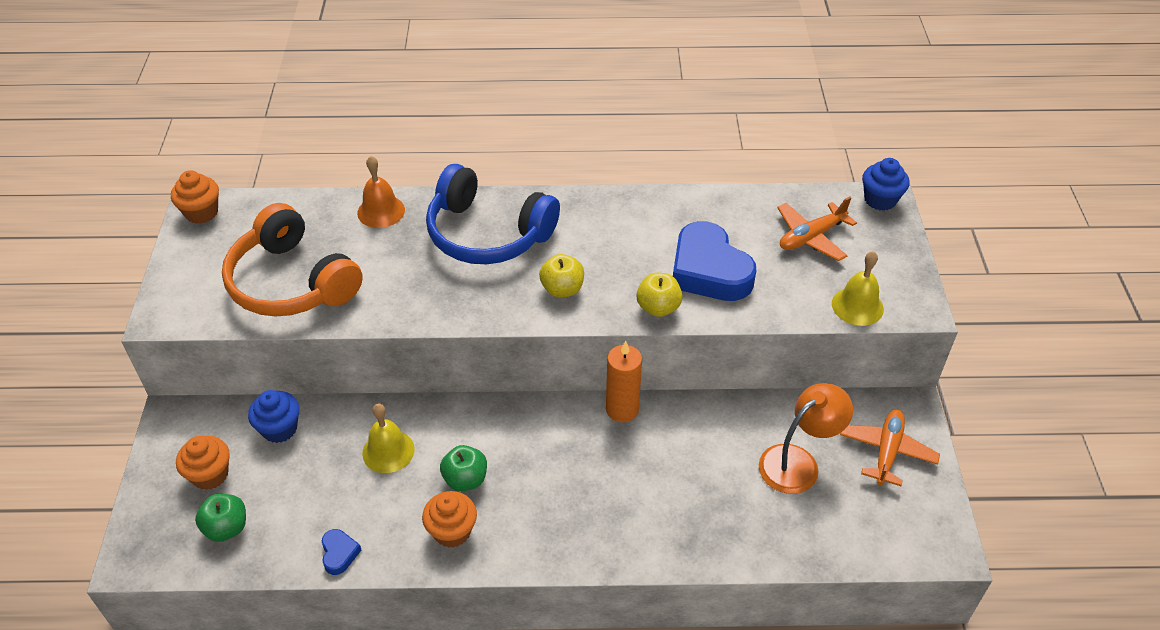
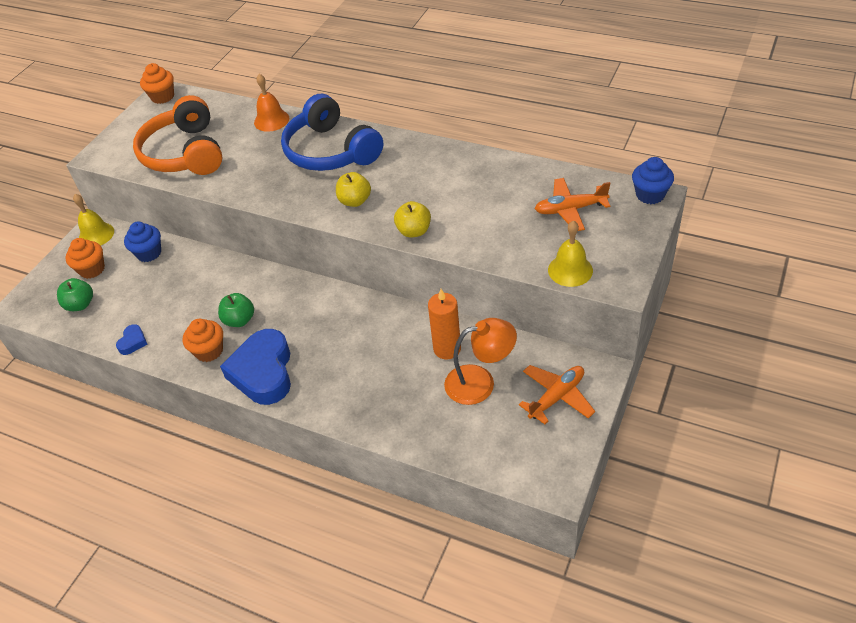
camera: 30 degrees right, 0 degrees up
yellow bell [362,404,415,473] -> yellow bell moved to [73,194,114,246]
orange candle [606,341,642,422] -> orange candle moved to [428,289,461,359]
blue heart [673,221,756,301] -> blue heart moved to [220,329,291,405]

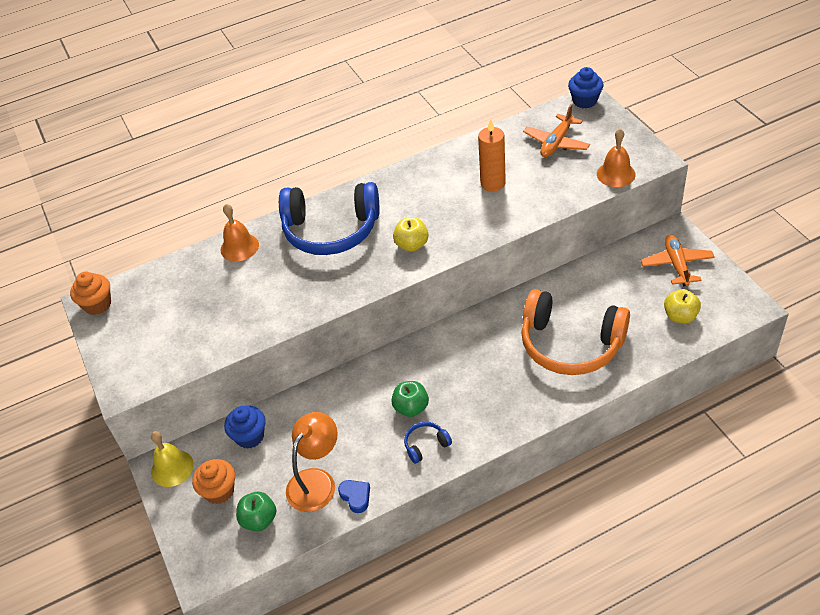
camera: 50 degrees left, 0 degrees up
orange headphones [133,95,223,175] -> orange headphones moved to [521,289,630,375]
orange cupcake [183,319,223,362] -> blue headphones [404,422,452,464]
blue heart [220,329,291,405] -> none
yellow apple [394,201,431,237] -> yellow apple moved to [664,289,701,323]
orange candle [428,289,461,359] -> orange candle moved to [478,119,506,192]
orange lamp [444,318,517,405] -> orange lamp moved to [286,412,338,512]
yellow bell [548,221,593,287] -> orange bell [597,128,636,187]

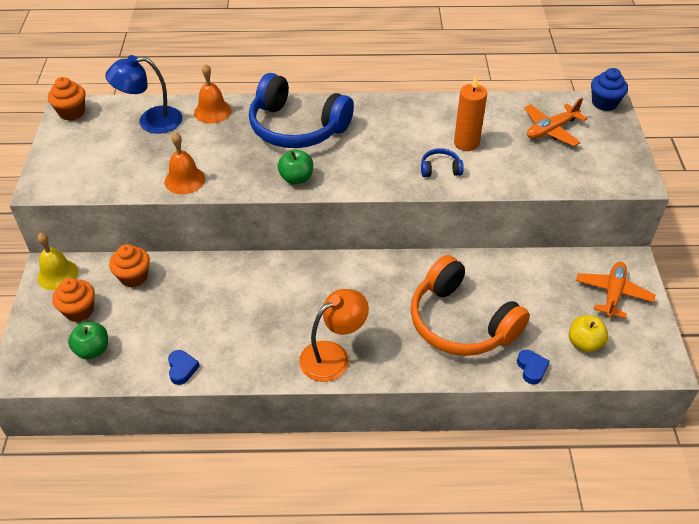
camera: 20 degrees right, 0 degrees up
blue cupcake [224,406,266,449] -> orange cupcake [109,244,150,288]
orange lamp [286,412,338,512] -> orange lamp moved to [299,289,369,382]
green apple [391,381,429,417] -> green apple moved to [277,149,313,185]
yellow apple [393,217,429,252] -> none
blue headphones [404,422,452,464] -> blue headphones moved to [421,148,464,177]
orange bell [597,128,636,187] -> orange bell moved to [165,132,205,194]
none -> blue lamp [105,55,182,134]
none -> blue heart [517,350,550,384]

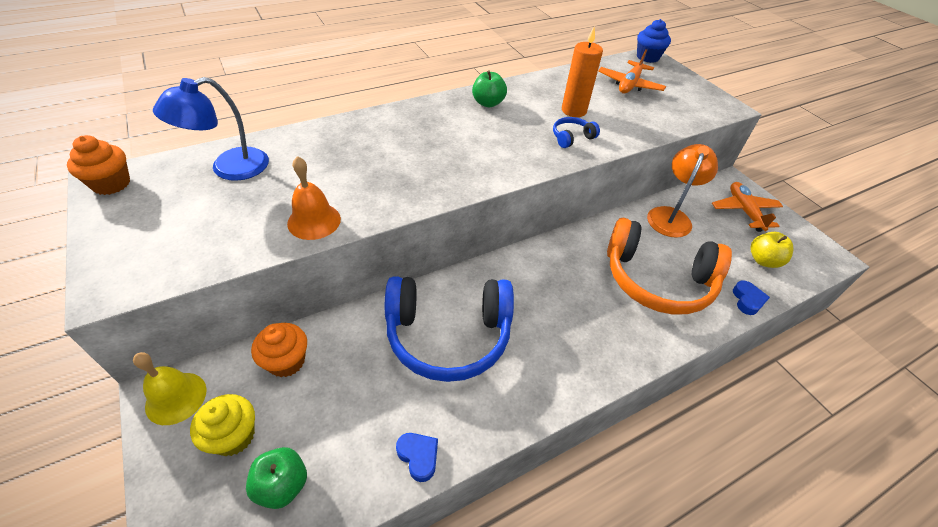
camera: 30 degrees left, 0 degrees up
orange cupcake [52,278,95,322] -> yellow cupcake [190,394,255,456]
orange bell [194,64,231,124] -> none
blue headphones [249,73,354,148] -> blue headphones moved to [385,276,514,382]
green apple [277,149,313,185] -> green apple moved to [472,70,507,107]
orange lamp [299,289,369,382] -> orange lamp moved to [647,144,718,238]
blue heart [517,350,550,384] -> blue heart turned 45 degrees clockwise [733,281,770,315]

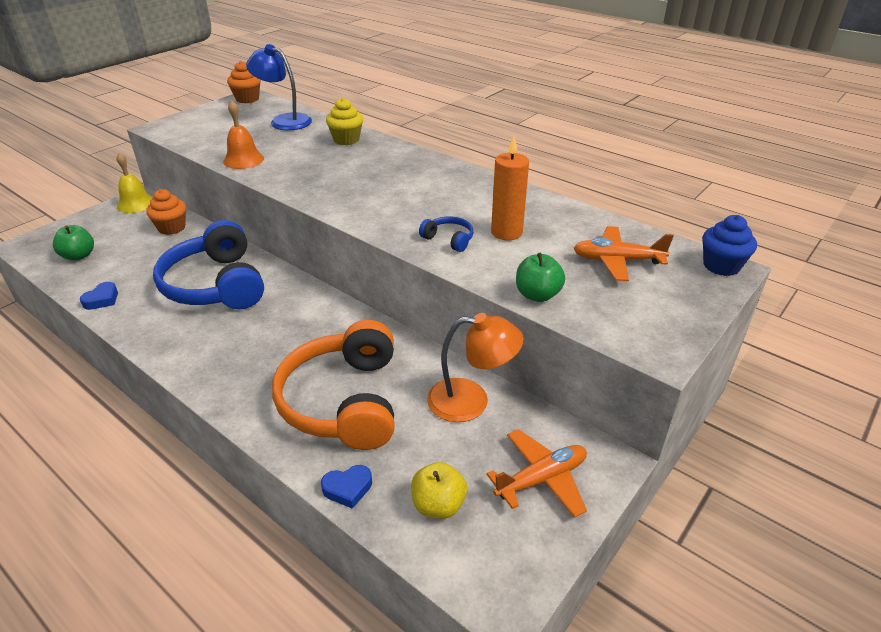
camera: 70 degrees right, 10 degrees down
yellow cupcake [190,394,255,456] -> yellow cupcake moved to [326,98,363,145]
green apple [472,70,507,107] -> green apple moved to [516,253,565,302]

